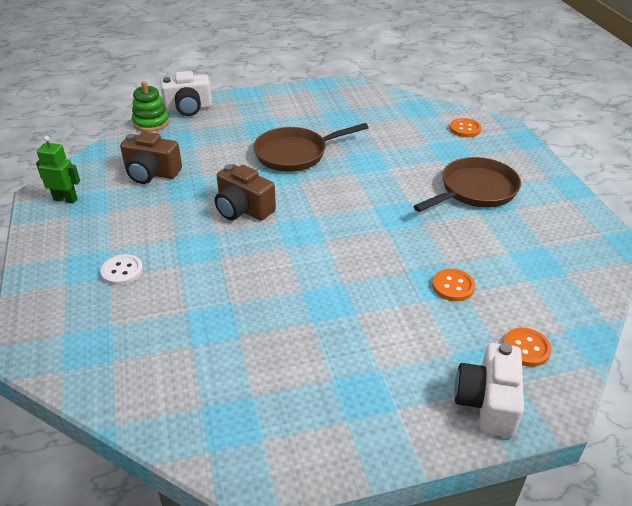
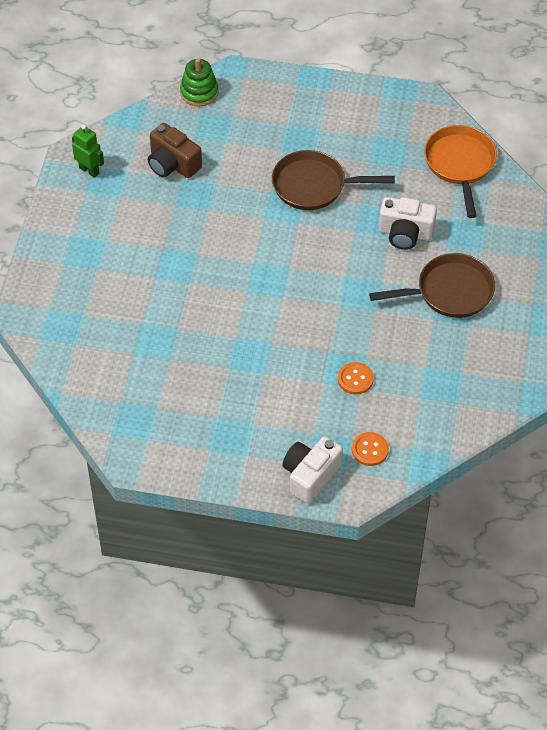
camera: 25 degrees right, 15 degrees up
white button [100,254,143,286] -> none
white camera [160,71,212,116] -> white camera moved to [379,197,437,250]
brown camera [215,164,276,220] -> none
orange button [450,118,481,137] -> none
none -> orange pan [424,125,497,218]

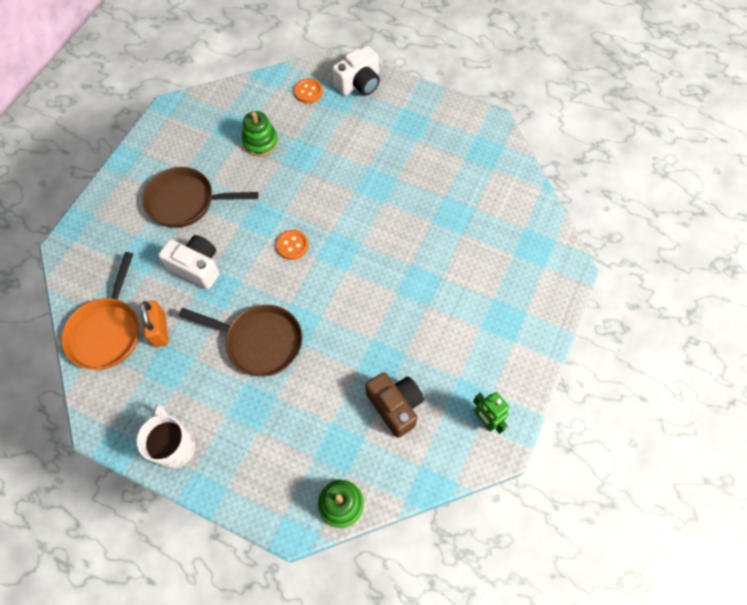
camera: 165 degrees left, 10 degrees up
orange button [338,362,374,394] -> orange button moved to [276,230,309,260]
none -> white mug [137,404,195,469]
none -> orange padlock [141,300,169,347]
none -> green stacking toy [242,111,278,156]

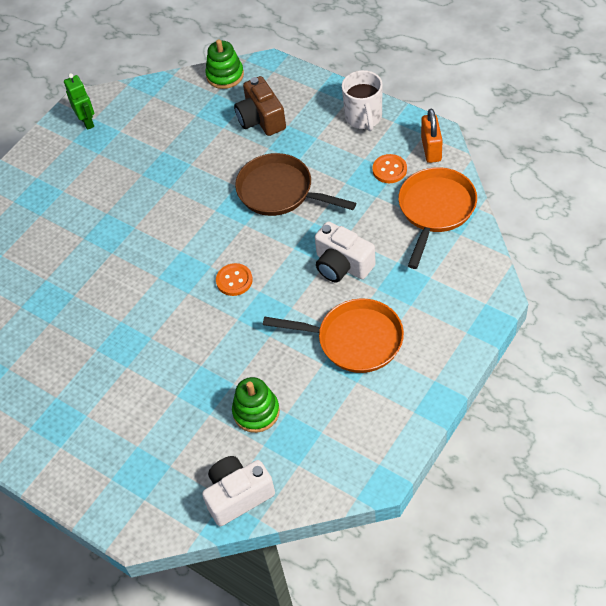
camera: 165 degrees left, 10 degrees down
orange padlock [141,300,169,347] -> orange padlock moved to [421,109,443,163]
brown pan [142,167,258,228] -> orange pan [263,299,404,373]
orange button [294,78,323,103] -> orange button moved to [372,154,407,183]
white camera [332,46,380,95] -> white camera moved to [202,456,275,526]
brown camera [366,372,424,438] -> brown camera moved to [234,76,286,136]

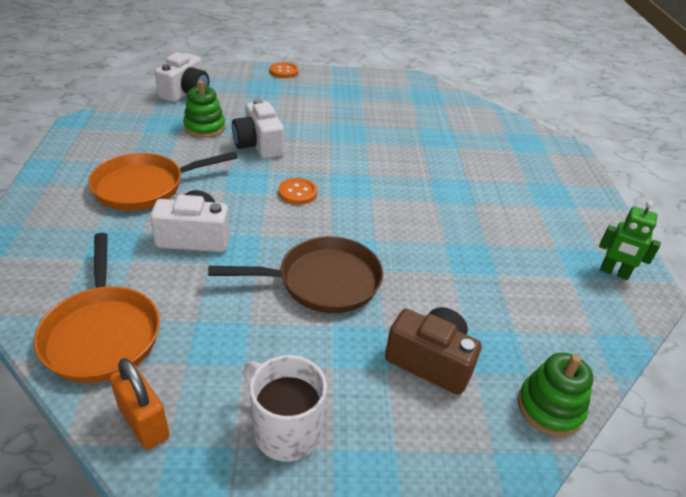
camera: 135 degrees right, 15 degrees down
orange button [372,154,407,183] -> orange button moved to [270,62,299,78]
none -> white camera [232,99,284,159]

